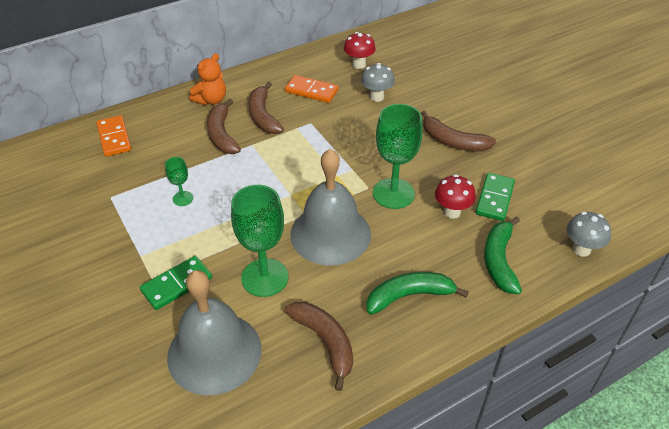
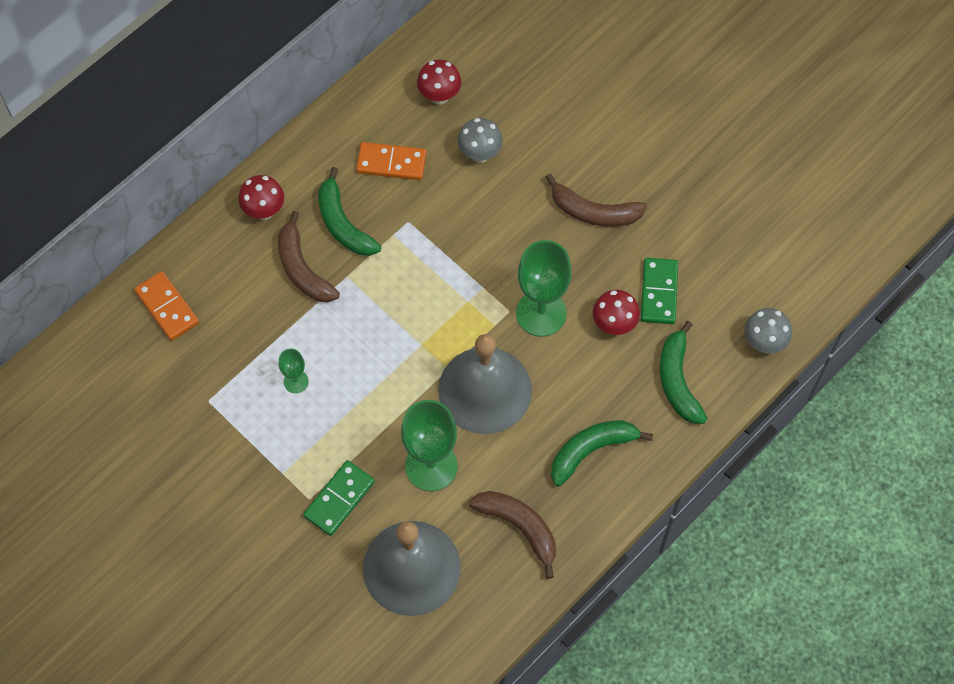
camera: 15 degrees left, 20 degrees up
orange teddy bear [189,53,226,105] -> red mushroom [238,175,284,220]
brown banana [249,82,284,134] -> green banana [318,167,381,256]

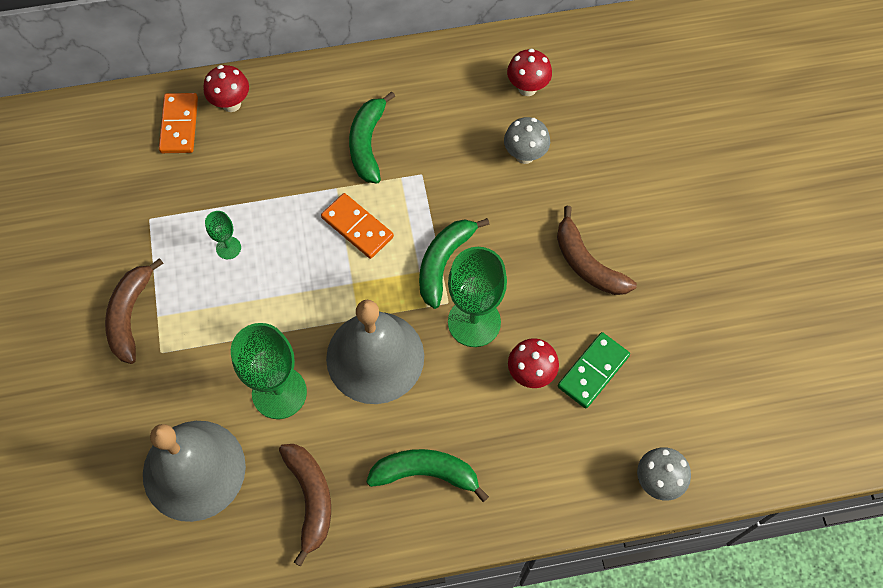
camera: 35 degrees right, 0 degrees up
red mushroom [238,175,284,220] -> red mushroom moved to [204,65,249,112]
brown banana [278,211,340,302] -> brown banana moved to [105,258,164,364]
green domino [303,460,375,536] -> none
orange domino [356,142,426,180] -> orange domino moved to [321,193,394,259]
green banana [660,321,708,424] -> green banana moved to [419,218,490,309]

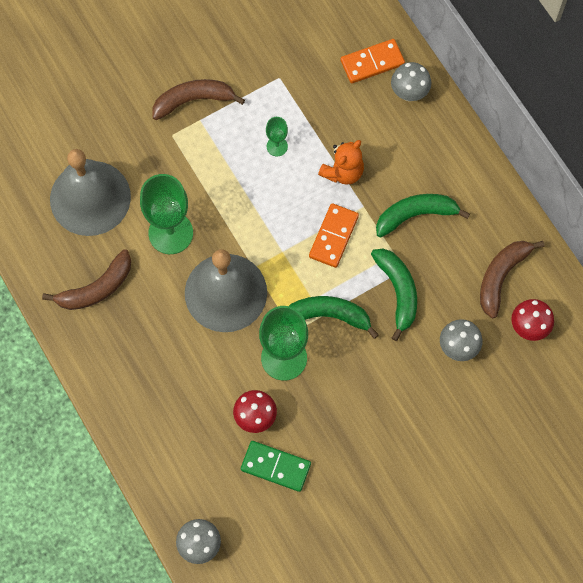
camera: 70 degrees right, 5 degrees up
red mushroom [204,65,249,112] -> grey mushroom [391,62,431,101]
green banana [366,449,489,502] -> green banana moved to [371,249,417,341]
brown banana [557,206,637,295] -> brown banana moved to [480,241,544,318]
none -> orange teddy bear [318,140,364,185]

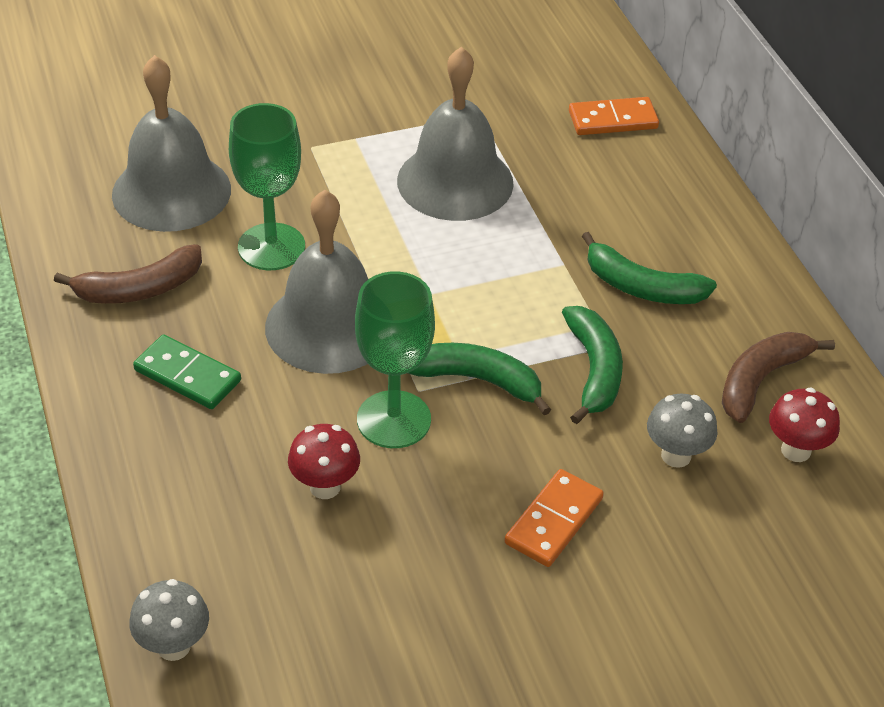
camera: 10 degrees right, 25 degrees down
brown banana [152,79,245,120] -> none
green domino [241,441,311,492] -> green domino moved to [133,334,241,409]
green goblet [266,117,288,156] -> grey bell [397,46,514,221]
orange domino [309,203,359,268] -> orange domino moved to [505,469,604,567]
orange teddy bear [318,140,364,185] -> none
green banana [376,194,470,237] -> green banana turned 150 degrees counterclockwise [582,232,717,304]
grey mushroom [391,62,431,101] -> none

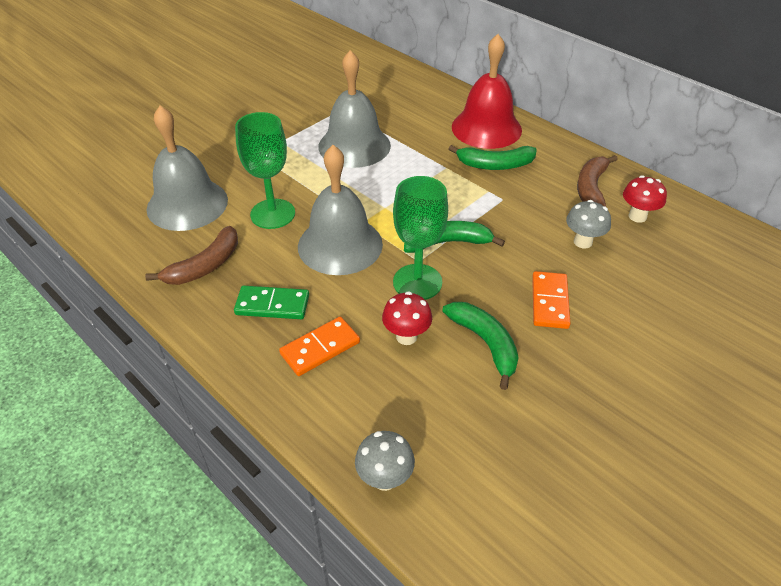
camera: 25 degrees left, 0 degrees up
green banana [562,306,623,424] -> green banana moved to [442,302,519,390]
orange domino [569,97,659,135] -> orange domino moved to [279,317,360,376]
none -> red bell [452,34,522,149]

